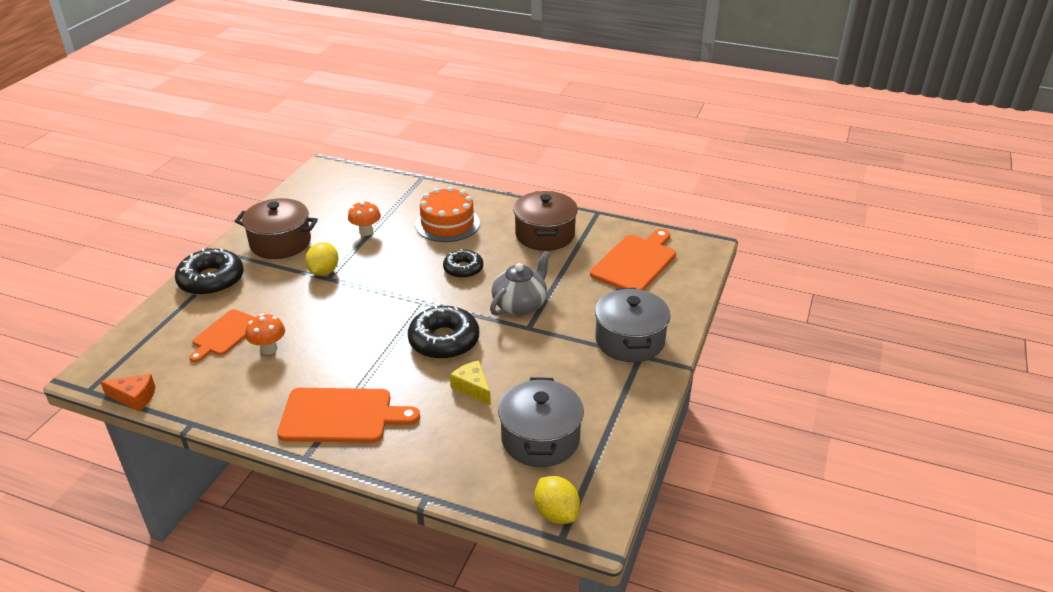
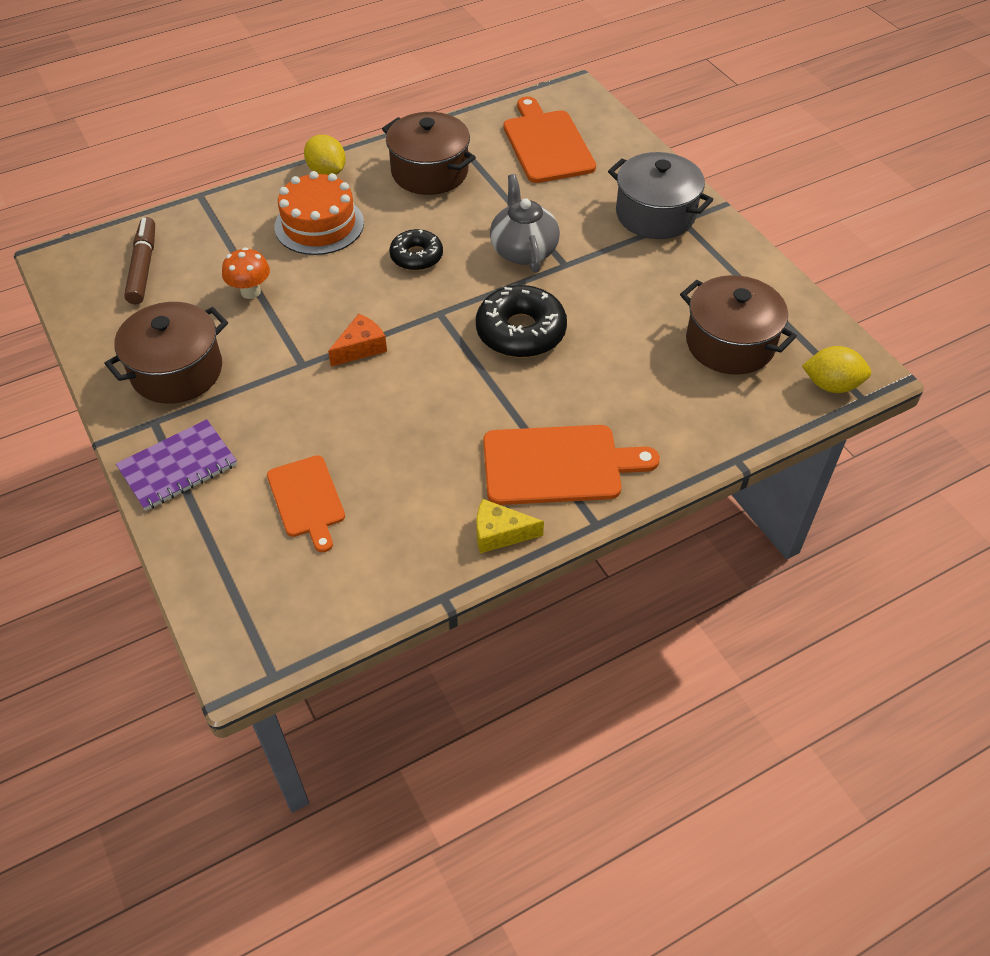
camera: 50 degrees left, 15 degrees up
orange cheese [100,374,156,411] -> orange cheese moved to [328,314,387,367]
black donut [175,248,244,296] -> purple notebook [116,419,237,511]
orange mushroom [245,314,285,355] -> none
orange cutting board [277,388,420,443] -> orange cutting board turned 45 degrees clockwise [483,425,660,505]
yellow lemon [305,242,339,276] -> yellow lemon moved to [304,135,346,175]
yellow cheese [450,360,491,405] -> yellow cheese moved to [476,499,544,553]
grey pot [498,377,584,467] -> brown pot [680,275,797,375]
none -> brown marker [124,217,155,304]

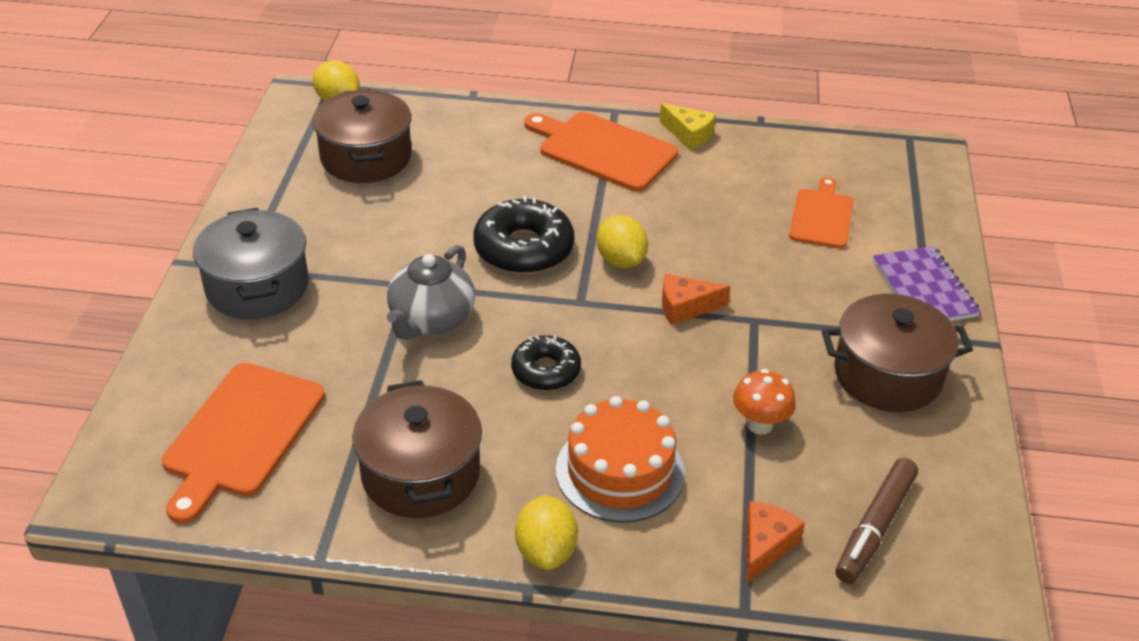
camera: 145 degrees left, 10 degrees down
purple notebook [116,419,237,511] -> purple notebook turned 75 degrees clockwise [873,246,981,321]
none -> yellow lemon [597,215,648,268]
none -> orange cheese [746,501,805,584]

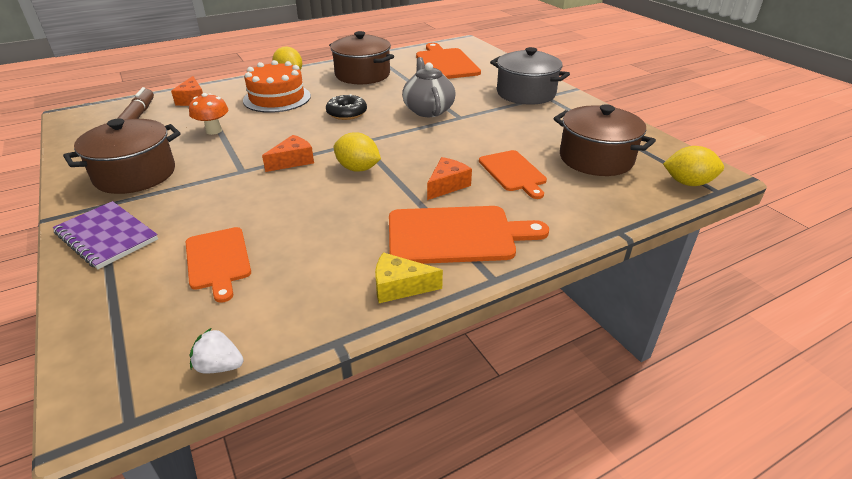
camera: 145 degrees right, 5 degrees down
black donut [473,196,575,274] -> none
none -> white strawberry [189,328,244,374]
none -> orange cheese [427,157,472,200]
none -> orange cutting board [479,150,547,199]

